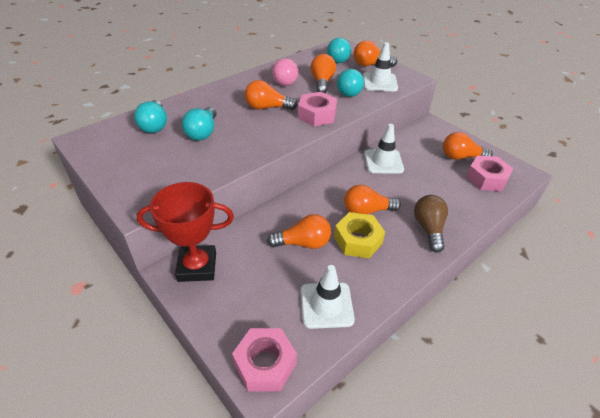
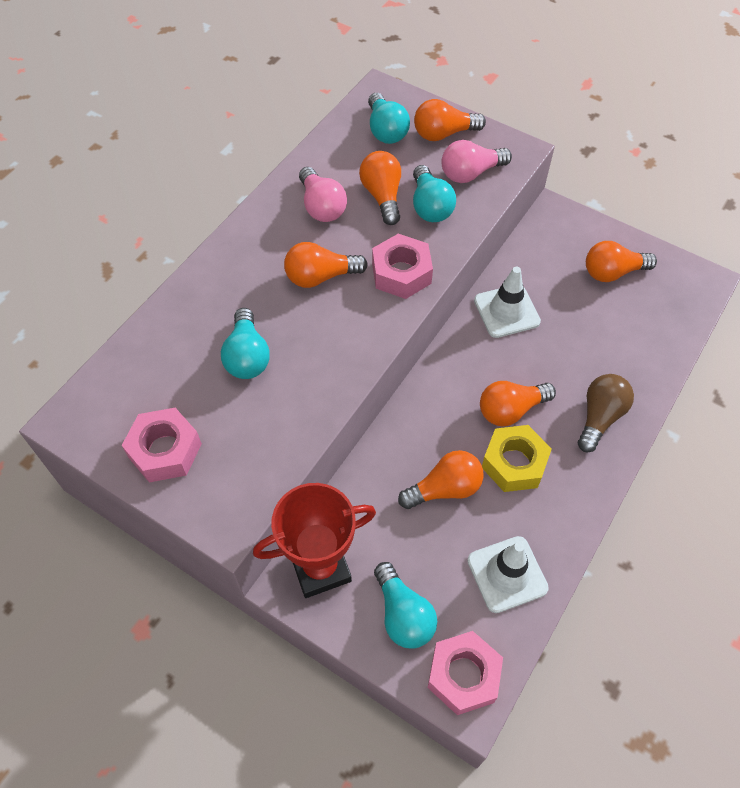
camera: 15 degrees left, 15 degrees up
turquoise light bulb [134,100,167,133] -> turquoise light bulb moved to [374,562,437,649]
white traffic cone [363,42,398,91] -> pink light bulb [441,140,512,183]
brown light bulb [414,195,448,253] -> brown light bulb turned 45 degrees clockwise [578,374,634,452]
pink nut [466,155,513,191] -> pink nut moved to [122,408,202,482]

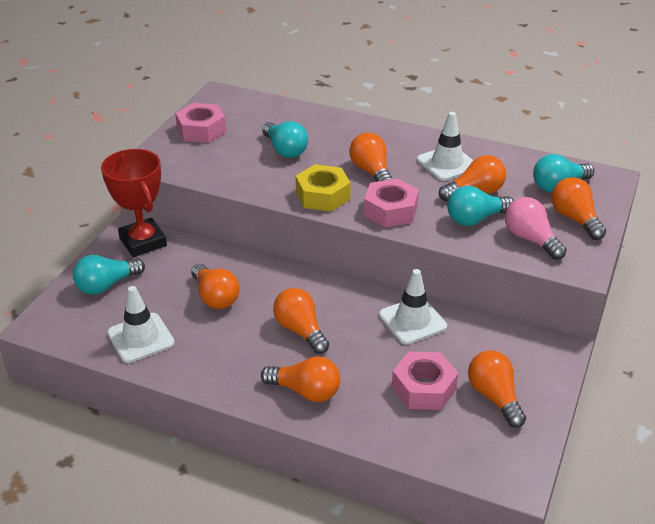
camera: 80 degrees right, 20 degrees down
turquoise light bulb [221,308,270,379] -> turquoise light bulb turned 105 degrees counterclockwise [262,121,308,158]
pink light bulb [299,167,347,222] -> white traffic cone [417,112,474,181]
pink nut [428,631,503,715] -> pink nut moved to [392,351,458,410]
yellow nut [482,425,552,492] -> yellow nut moved to [296,164,351,212]
brown light bulb [578,374,634,452] -> orange light bulb [261,356,340,402]

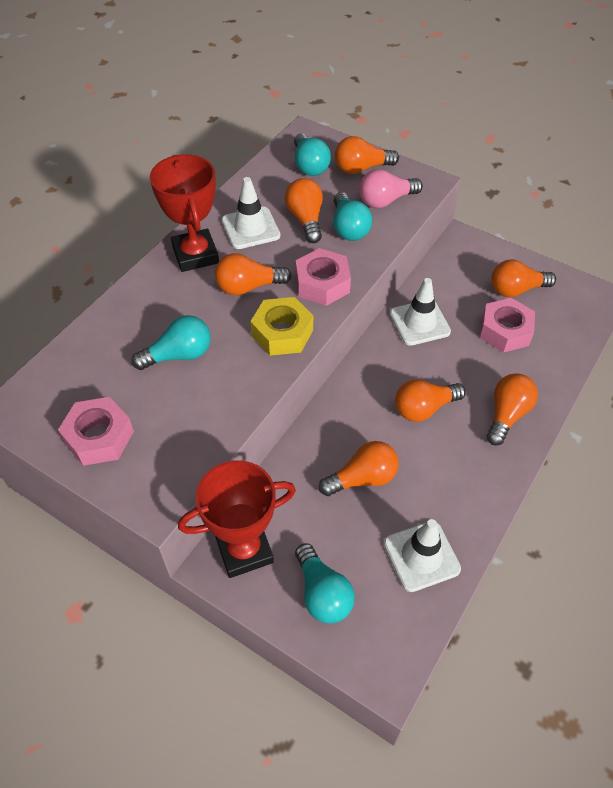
camera: 80 degrees left, 15 degrees up
none -> red trophy [150,154,219,272]

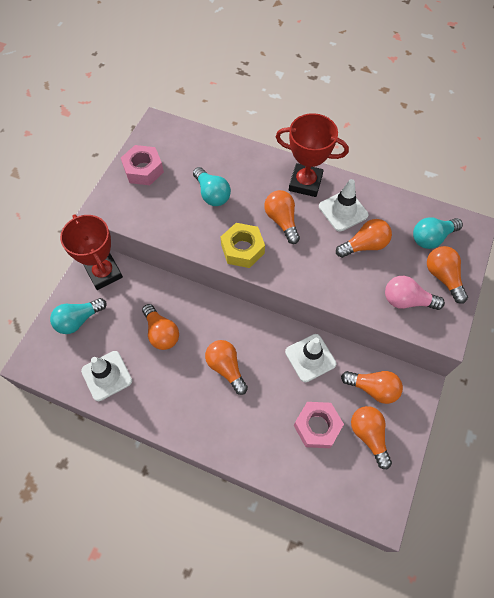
camera: 80 degrees right, 10 degrees up
red trophy [150,154,219,272] -> red trophy turned 45 degrees clockwise [276,113,349,197]
pink nut [296,248,351,306] -> none
turquoise light bulb [333,192,372,241] -> none
pink light bulb [359,169,423,208] -> pink light bulb turned 45 degrees counterclockwise [385,276,445,310]
orange light bulb [487,373,538,446] -> orange light bulb moved to [341,371,403,404]

